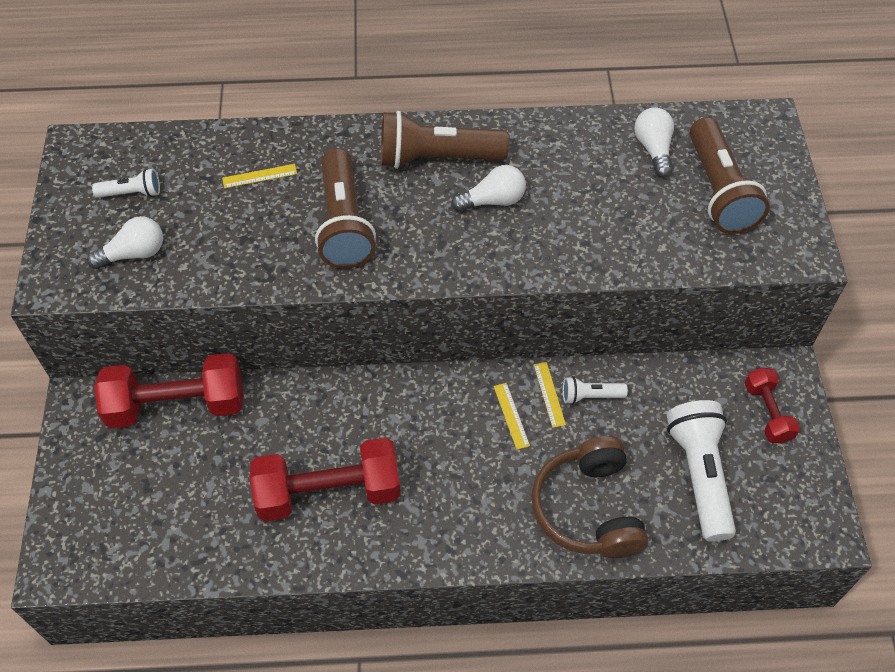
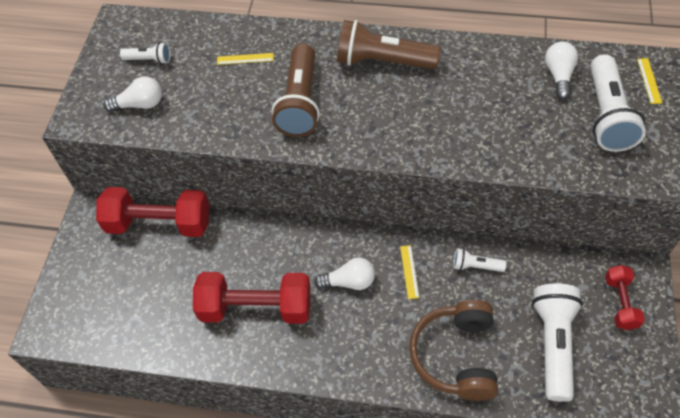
camera: 15 degrees right, 0 degrees up
white light bulb [451,165,526,212] -> white light bulb moved to [314,257,375,290]
yellow ruler [534,362,566,428] -> yellow ruler moved to [637,58,662,104]
brown flashlight [690,117,770,234] -> white flashlight [590,54,646,152]

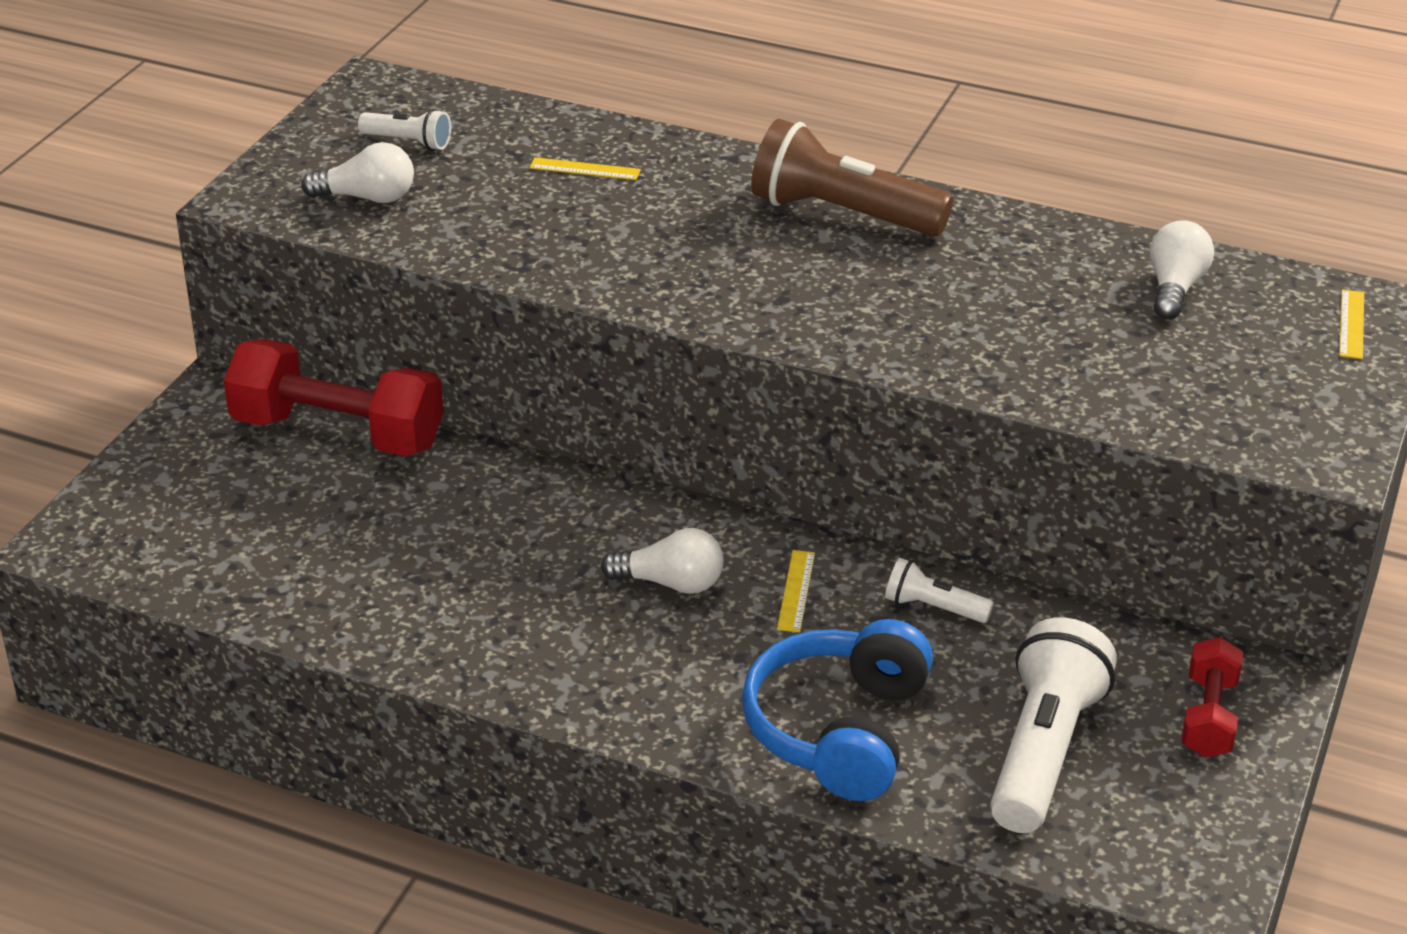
camera: 10 degrees right, 20 degrees down
red dumbbell [193,272,310,324] -> none
brown flashlight [272,44,320,137] -> none
brown headphones [409,300,498,401] -> blue headphones [742,619,933,801]
white flashlight [590,54,646,152] -> none

